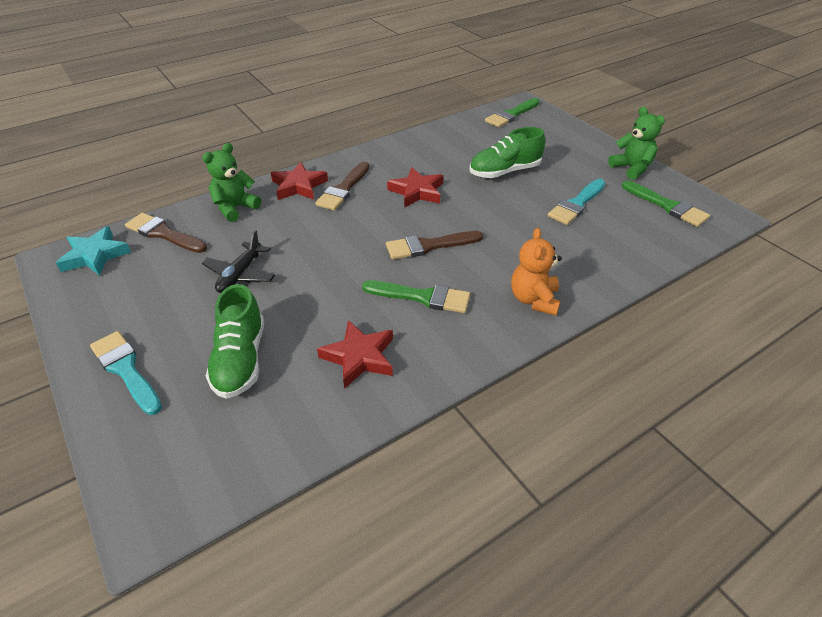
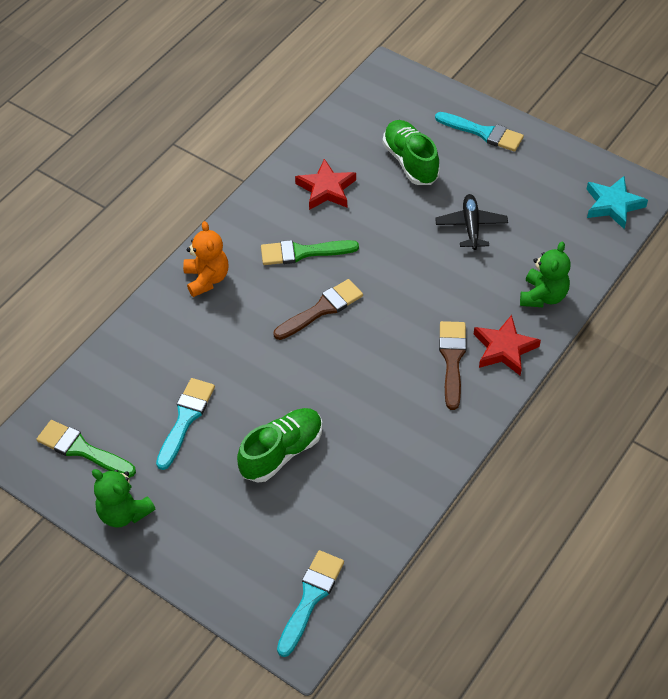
camera: 160 degrees right, 10 degrees up
brown brush [125,213,207,253] -> none
red star [387,167,443,208] -> none
green brush [485,98,539,127] -> turquoise brush [277,550,344,657]

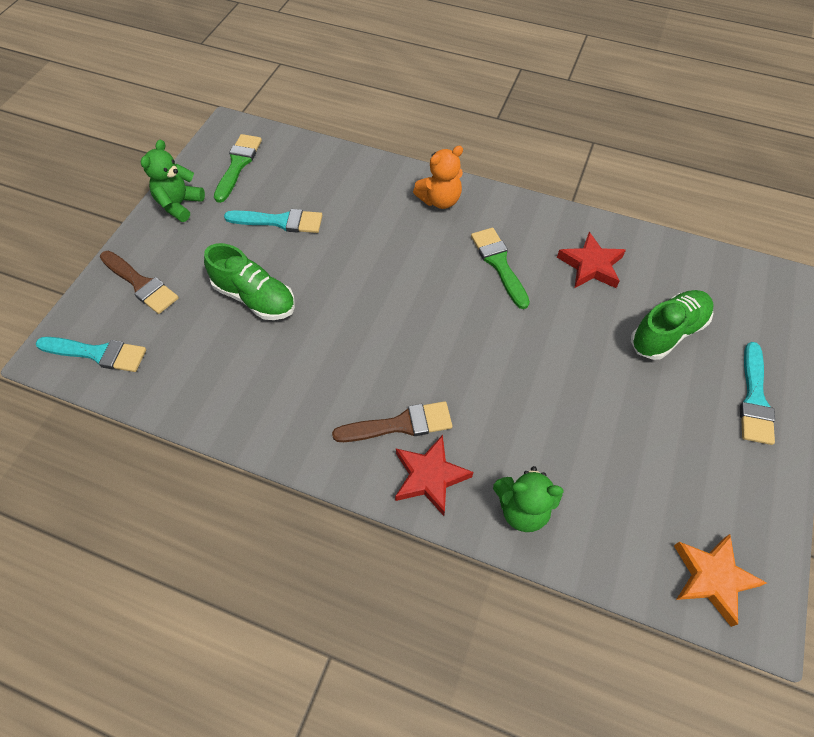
camera: 75 degrees right, 5 degrees up
brown brush [274,279,363,340] -> brown brush moved to [100,251,179,314]
black plane [435,194,508,250] -> none
turquoise star [587,176,648,229] -> orange star [674,534,767,627]

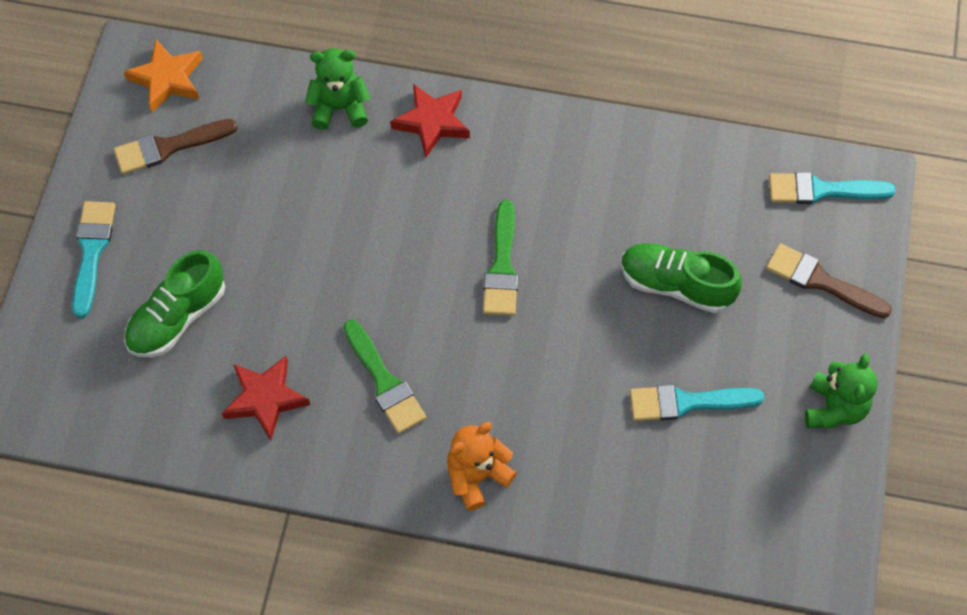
camera: 170 degrees right, 5 degrees up
green brush [214,134,262,203] -> green brush moved to [483,200,518,316]
brown brush [332,401,452,442] -> brown brush moved to [114,119,238,174]

